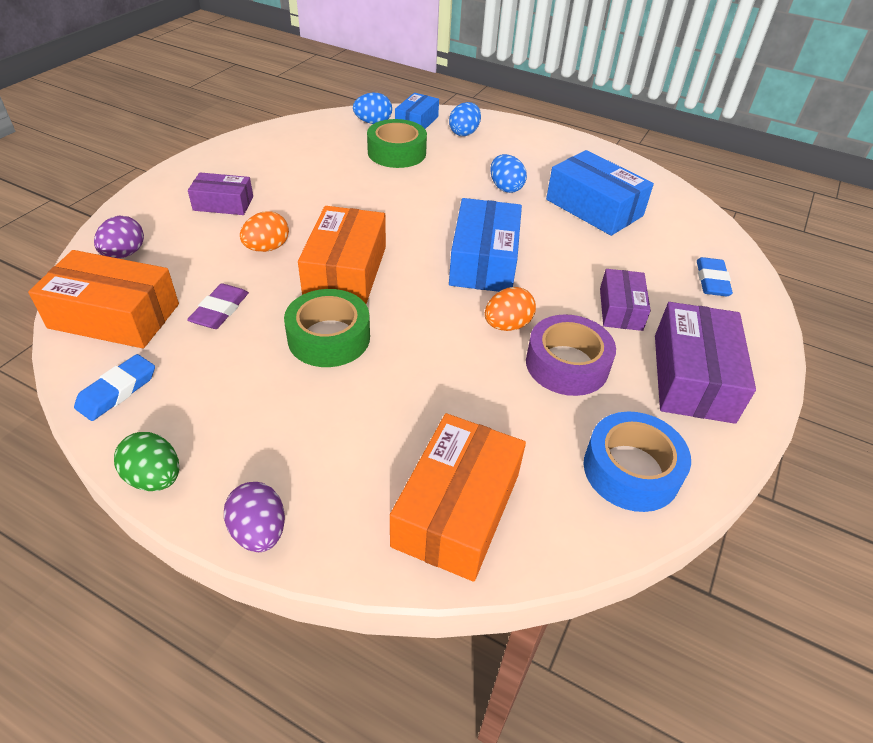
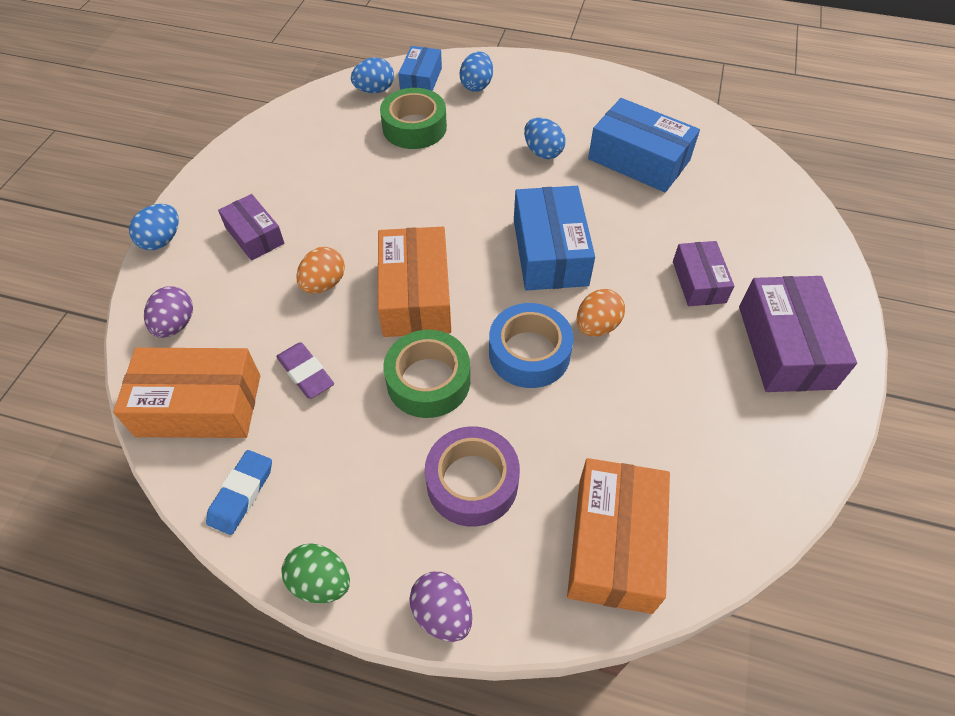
camera: 10 degrees left, 10 degrees up
purple eraser [187,284,249,329] -> purple eraser turned 45 degrees counterclockwise [276,342,334,399]
purple box [188,172,253,215] -> purple box turned 60 degrees clockwise [218,194,285,261]
purple tape [526,314,616,396] -> purple tape moved to [425,426,520,527]
blue tape [584,412,691,512] -> blue tape moved to [489,303,574,388]
blue eraser [697,257,733,296] -> none
none -> blue egg [129,204,179,250]

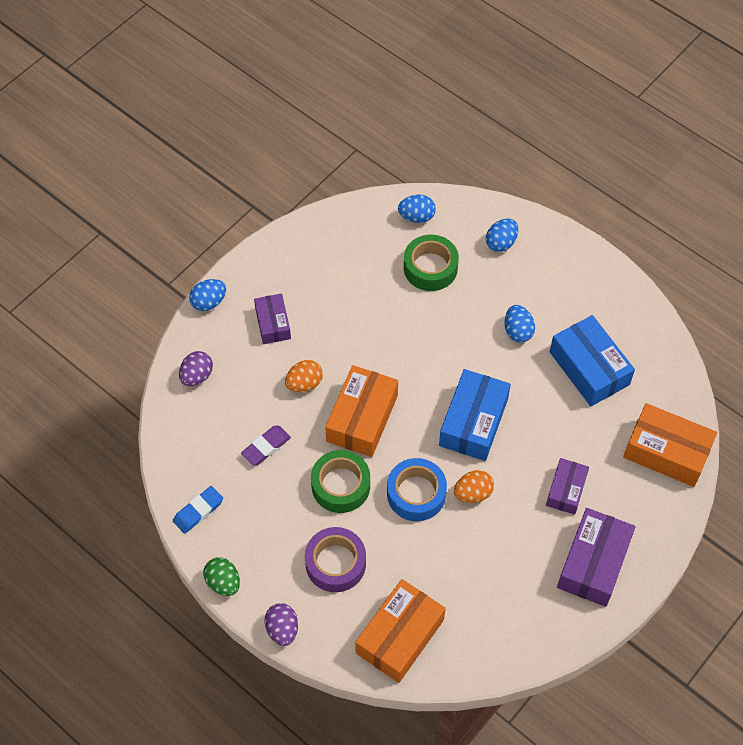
camera: 25 degrees right, 5 degrees up
orange box [113,347,260,438] -> orange box moved to [623,403,717,487]
purple eraser [276,342,334,399] -> purple eraser turned 60 degrees clockwise [241,425,291,465]
blue box [398,46,442,91] -> none

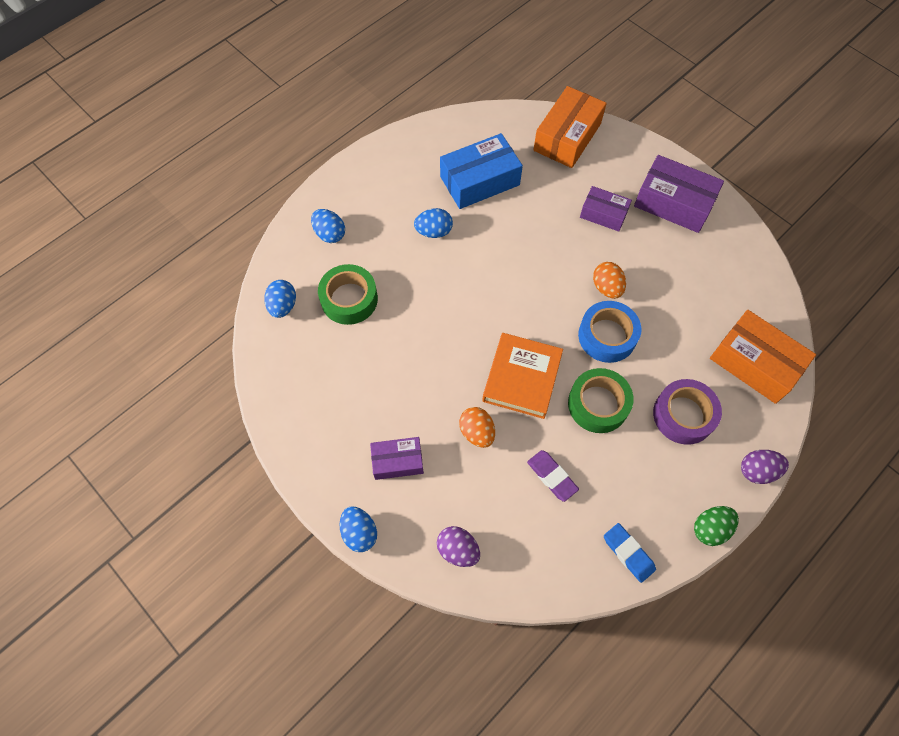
camera: 85 degrees left, 5 degrees up
orange box [325,365,398,457] -> orange book [482,333,563,419]
blue box [439,369,511,461] -> none

